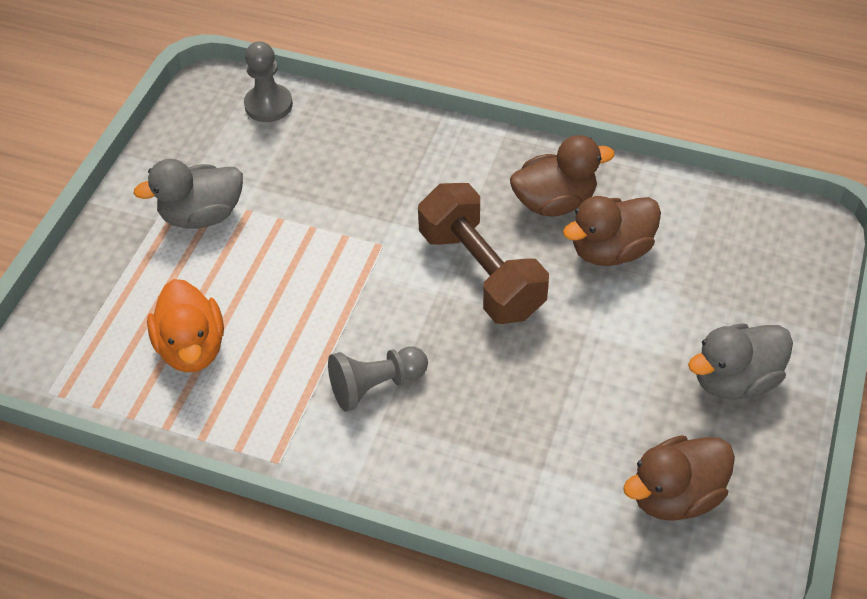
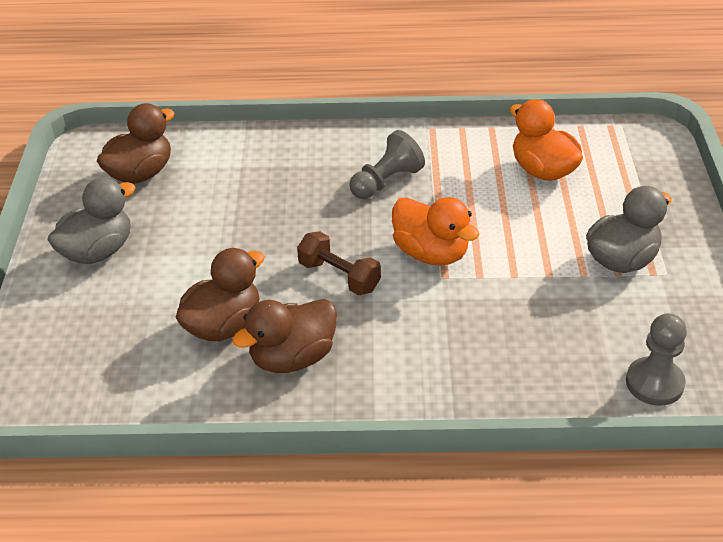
camera: 160 degrees right, 10 degrees down
brown dumbbell [418,183,549,324] -> brown dumbbell [297,231,381,295], size x0.58
none -> orange duck [392,197,480,266]

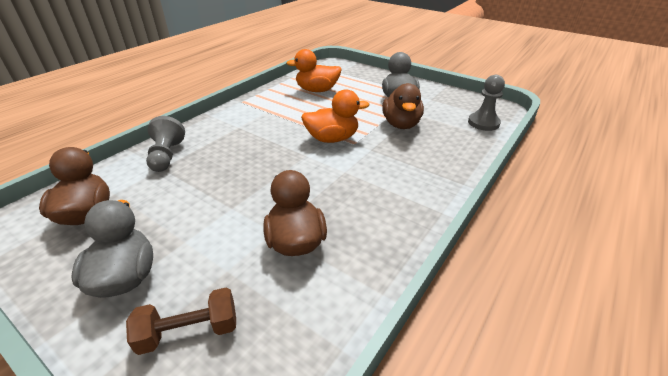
camera: 55 degrees left, 5 degrees down
brown duck [232,299,337,373] -> brown duck moved to [382,83,424,129]
brown dumbbell [297,231,381,295] -> brown dumbbell moved to [126,287,236,355]
grey pawn [349,130,425,199] -> grey pawn moved to [146,116,185,172]

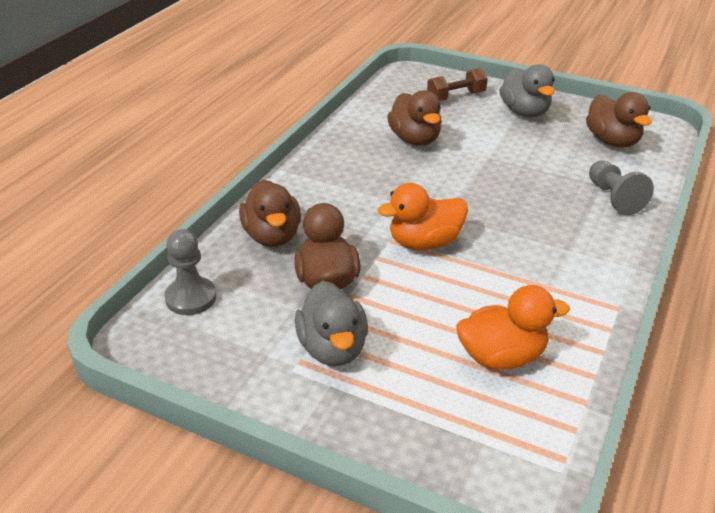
camera: 170 degrees right, 0 degrees up
none -> brown duck [239,180,301,247]

